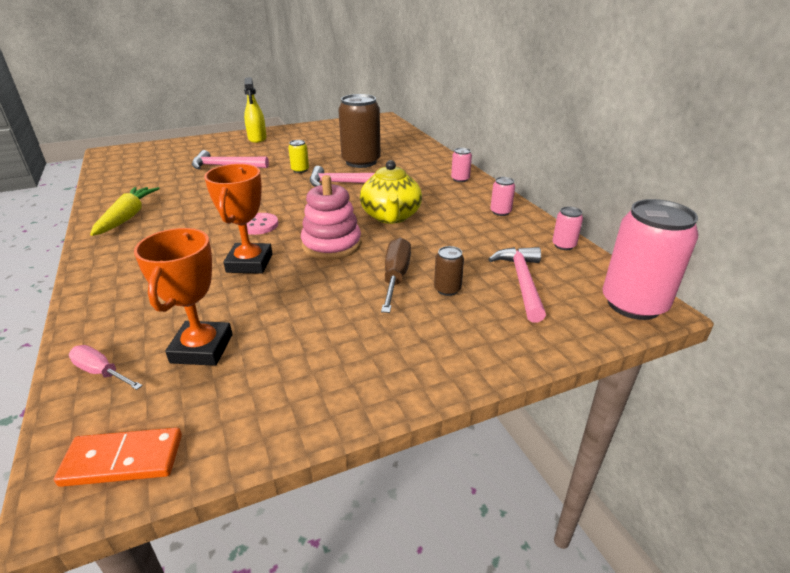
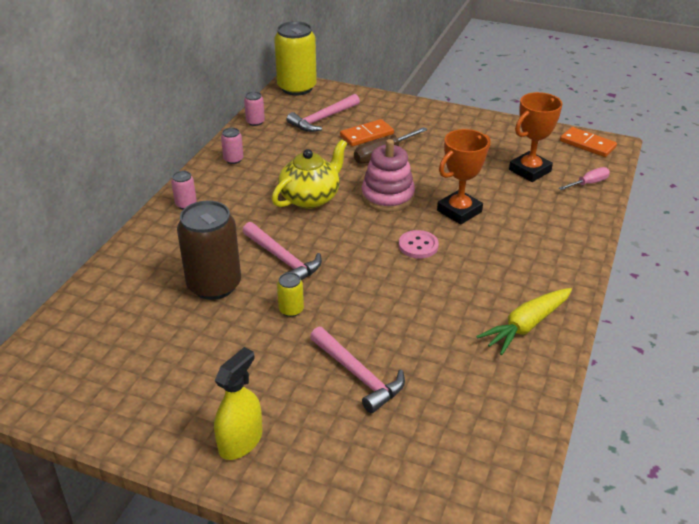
camera: 135 degrees left, 5 degrees up
pink screwdriver [69,345,143,390] -> pink screwdriver turned 105 degrees counterclockwise [559,167,610,190]
brown can [434,246,464,296] -> orange domino [340,119,394,146]
pink can [603,199,698,320] -> yellow can [274,21,317,96]

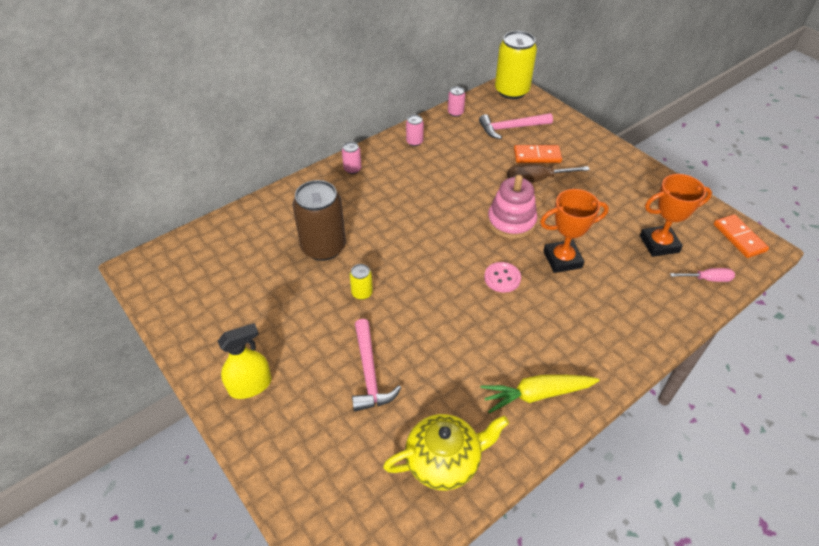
camera: 30 degrees right, 10 degrees up
pink hammer [243,222,322,280] -> none
yellow teapot [272,140,347,209] -> yellow teapot moved to [383,414,509,491]

